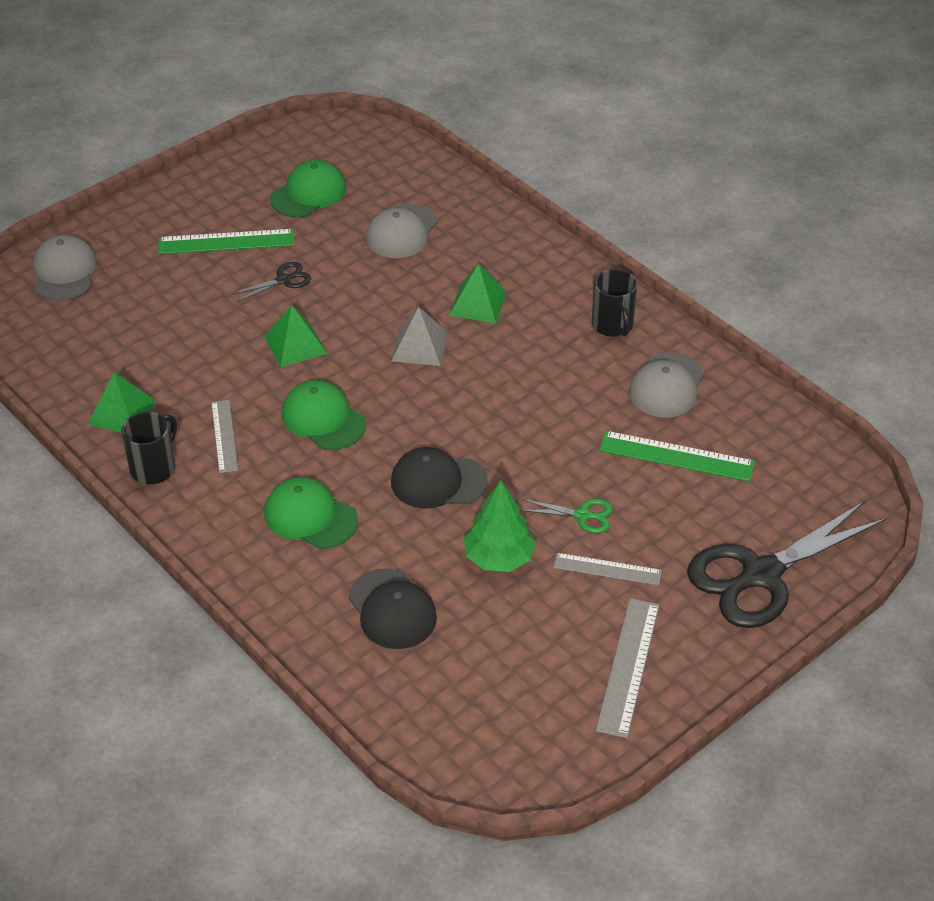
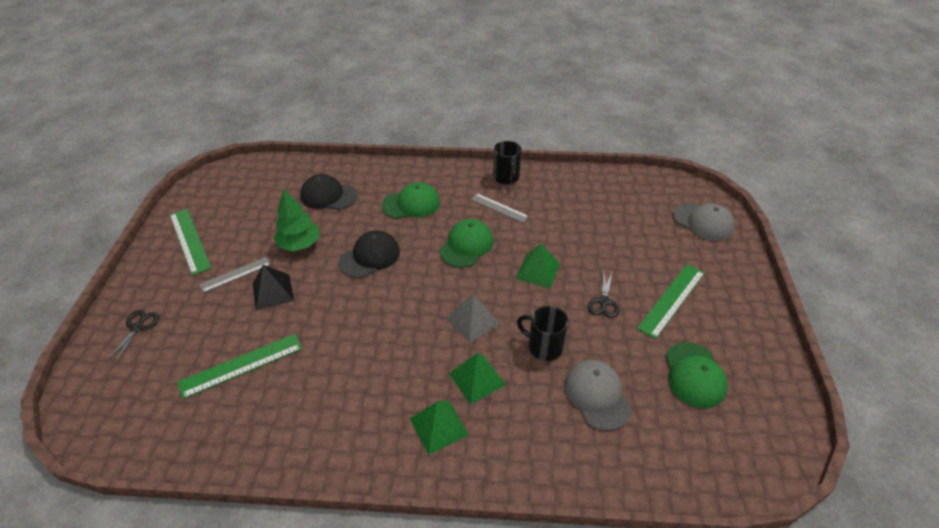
camera: 135 degrees right, 0 degrees up
green pyramid [87,373,156,433] -> green pyramid moved to [410,400,469,455]
green cap [281,380,366,450] -> green cap turned 60 degrees counterclockwise [440,219,494,268]
green scissors [520,499,613,533] -> black pyramid [253,265,294,310]
black mug [592,269,637,337] -> black mug moved to [517,306,568,361]
grey ruler [596,598,659,738] -> green ruler [170,209,211,276]
grey cap [629,353,704,418] -> none
black scissors [687,501,886,628] -> black scissors [105,310,159,365], size x0.43

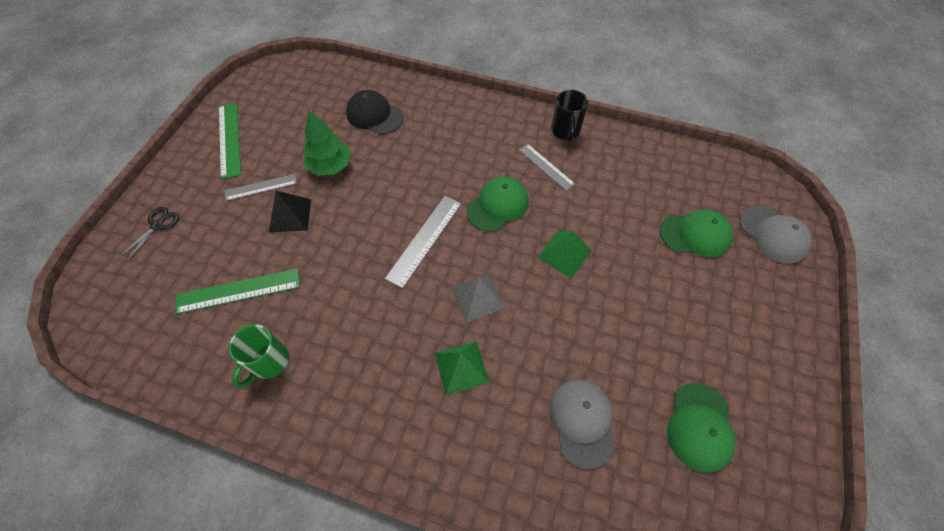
camera: 15 degrees right, 15 degrees up
black cap [339,230,400,278] -> none
green cap [382,182,440,219] -> green cap moved to [660,209,733,258]
green pyramid [410,400,469,455] -> none
black mug [517,306,568,361] -> none
black scissors [588,270,619,318] -> none
green ruler [637,264,705,339] -> none
none -> green mug [229,324,289,388]
none -> grey ruler [385,196,462,289]

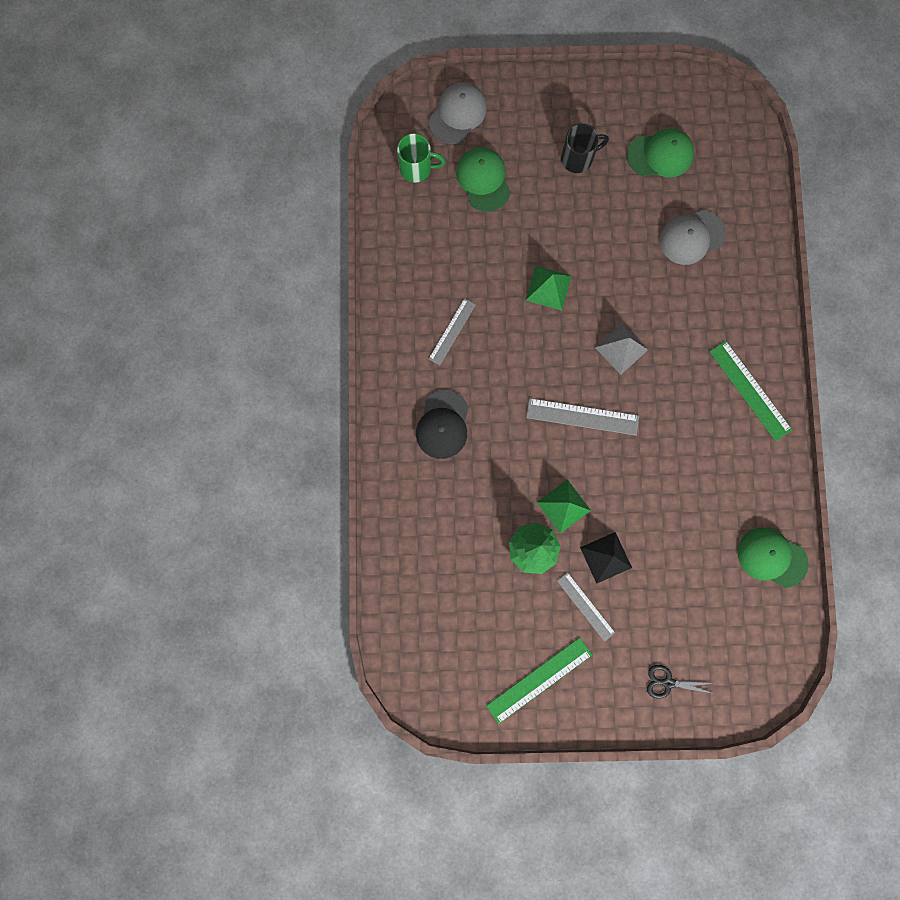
camera: 110 degrees left, 20 degrees up
green ruler [175,268,300,314] -> green ruler moved to [709,340,792,441]
green mug [229,324,289,388] -> green mug moved to [397,133,445,183]
black cap [346,90,404,134] -> black cap moved to [416,390,468,459]
green pyramid [435,341,489,395] -> green pyramid moved to [537,479,591,533]
green cap [467,177,529,232] -> green cap moved to [738,528,808,588]
black mug [551,90,588,141] -> black mug moved to [561,124,609,173]

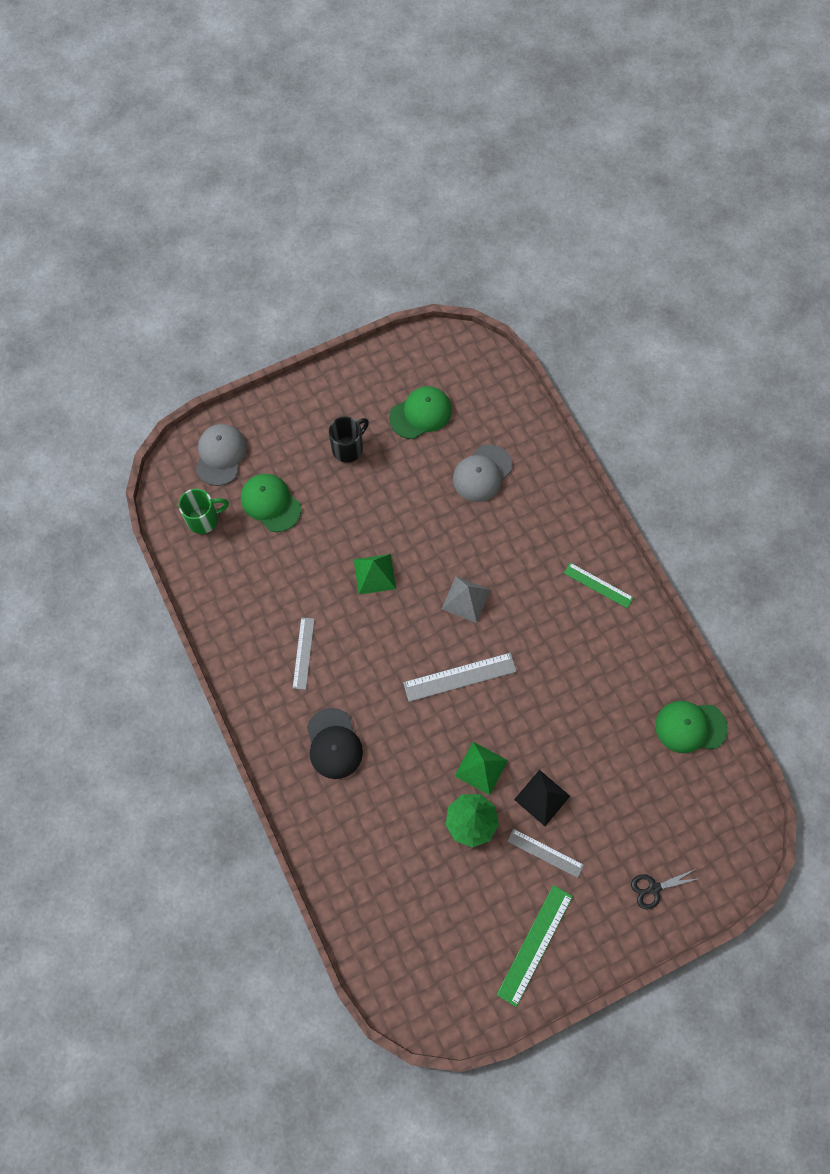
camera: 25 degrees left, 10 degrees down
green ruler [709,340,792,441] -> green ruler [564,563,634,608], size x0.66

